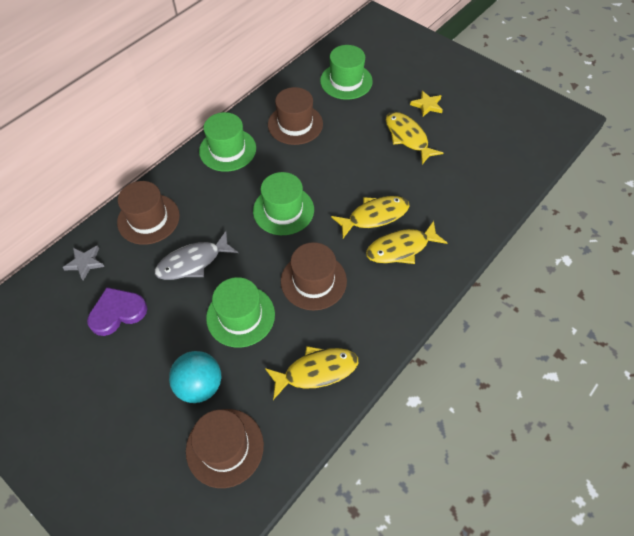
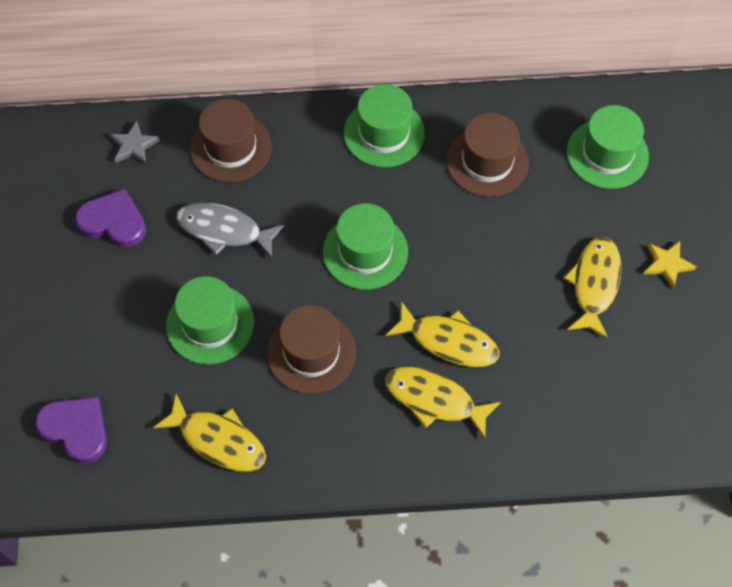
camera: 45 degrees right, 5 degrees up
turquoise ball [169,351,221,403] -> none
brown hat [186,409,264,488] -> purple heart [35,397,107,463]

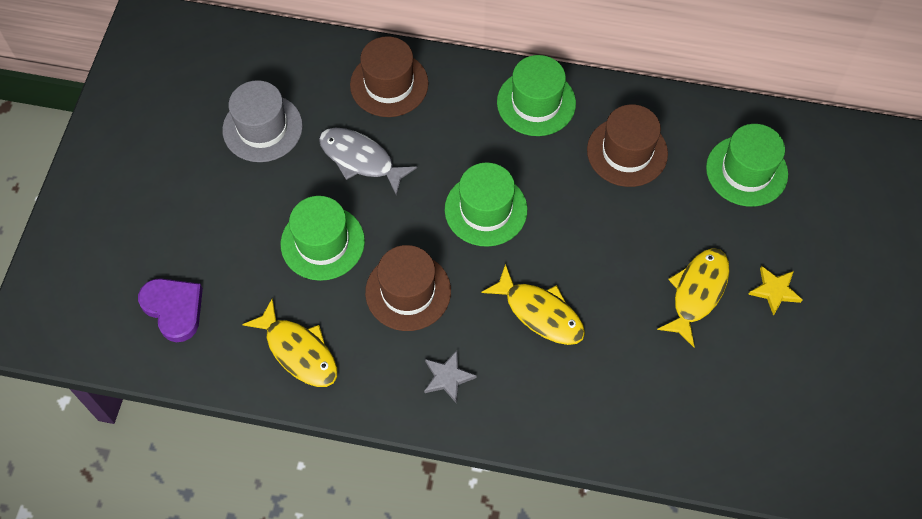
camera: 15 degrees right, 0 degrees up
purple heart [75,189,146,247] -> grey hat [222,80,303,162]
grey star [110,121,160,164] -> grey star moved to [424,350,476,403]
yellow fish [385,367,501,439] -> none

